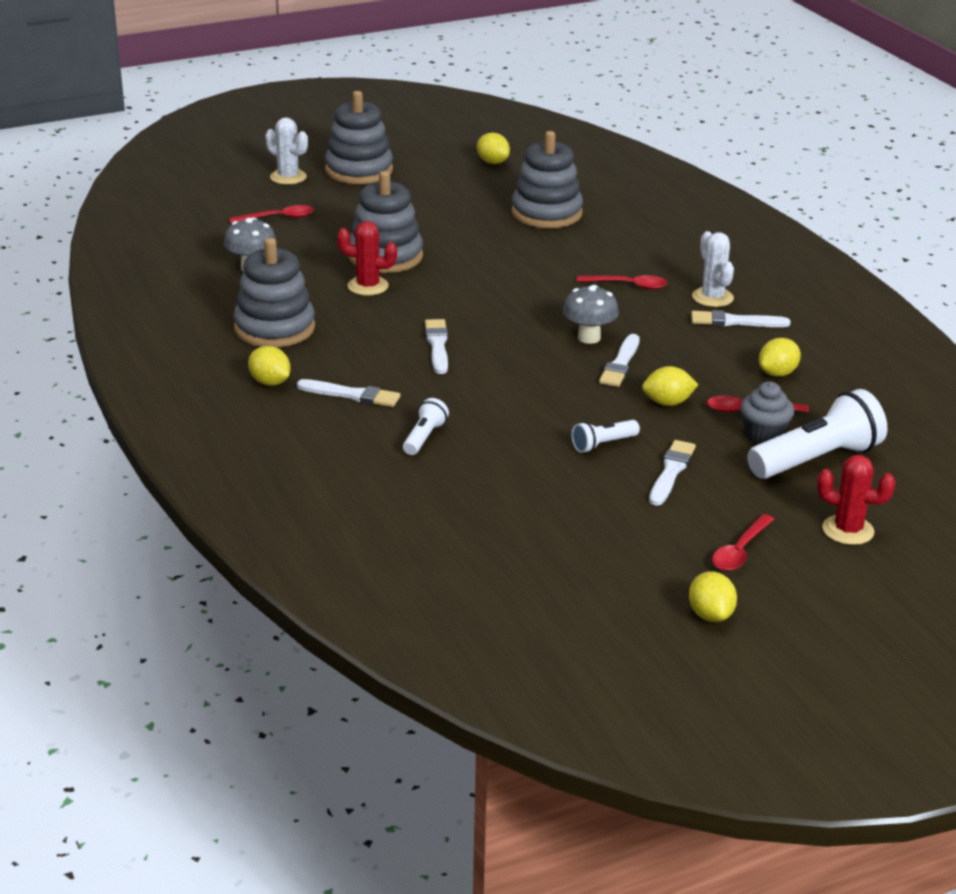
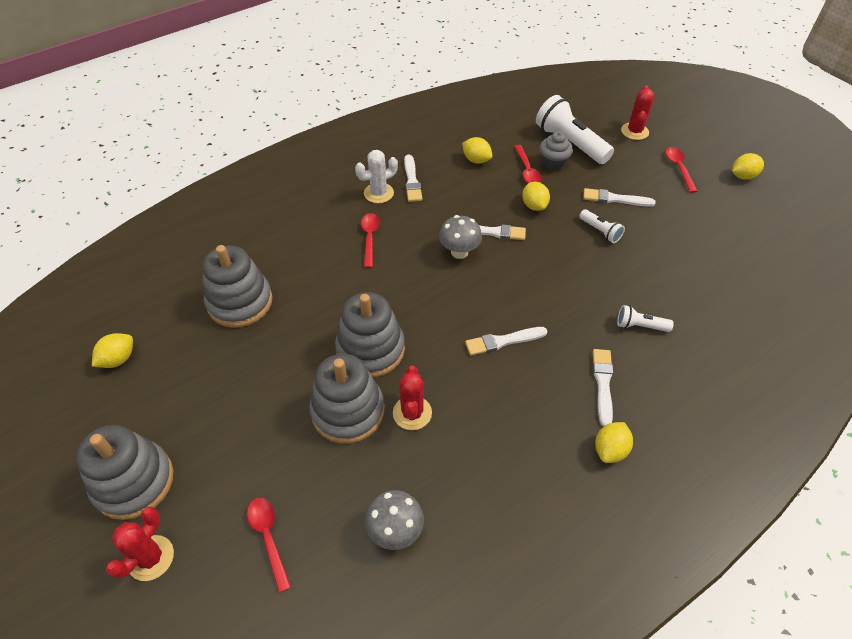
camera: 100 degrees left, 20 degrees up
grey stacking toy [233,238,315,347] -> grey stacking toy moved to [335,292,405,377]
white cactus [265,117,308,185] -> red cactus [106,506,174,581]
red spoon [712,514,774,571] -> red spoon turned 120 degrees counterclockwise [665,147,697,193]

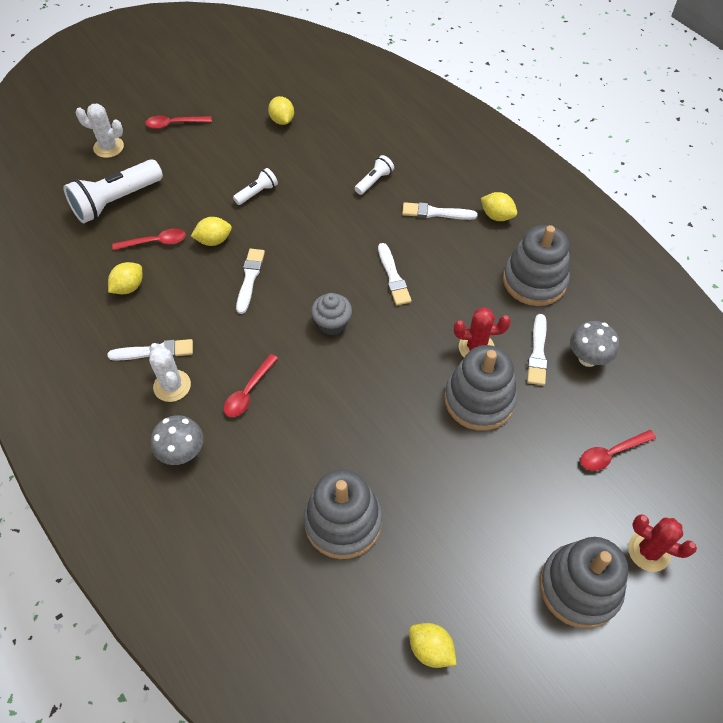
camera: 90 degrees left, 5 degrees up
grey stacking toy [335,292,405,377] -> grey stacking toy moved to [503,225,570,306]
red spoon [361,213,380,268] -> red spoon turned 60 degrees counterclockwise [224,354,278,417]
grey mushroom [439,215,482,259] -> grey mushroom moved to [151,415,203,465]
grey cupcake [540,131,573,171] -> grey cupcake moved to [311,293,352,335]
white brush [583,188,656,207] -> white brush moved to [527,314,548,386]
white flashlight [617,305,674,332] -> white flashlight turned 150 degrees counterclockwise [355,155,394,195]
red cactus [621,86,654,140] -> white cactus [75,103,124,158]
yellow lemon [732,153,764,180] -> yellow lemon moved to [268,96,294,125]

